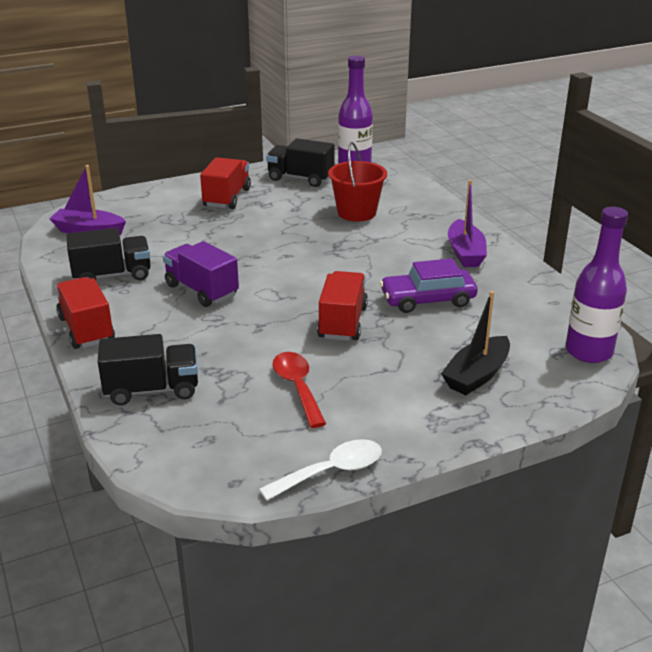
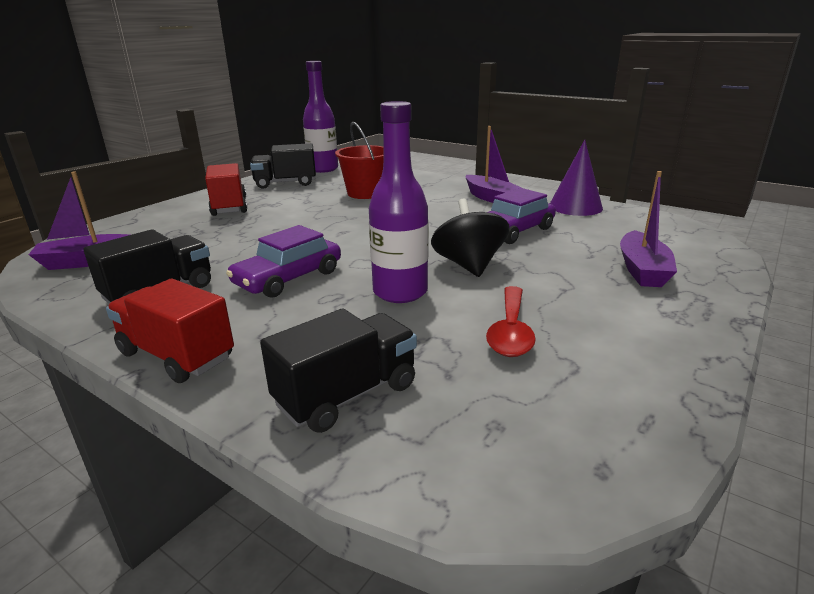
camera: 30 degrees left, 5 degrees down
purple truck [163,241,239,307] -> purple car [226,225,341,298]
white spoon [259,439,382,501] -> none
red spoon [272,352,326,428] -> red spoon turned 120 degrees counterclockwise [486,286,536,357]
red truck [317,271,368,341] -> black spinning top [431,199,510,277]
black boat [441,291,510,395] -> purple boat [620,171,677,287]
purple bottle [565,207,628,363] -> purple bottle moved to [369,101,429,303]
none -> purple cone [550,140,603,216]

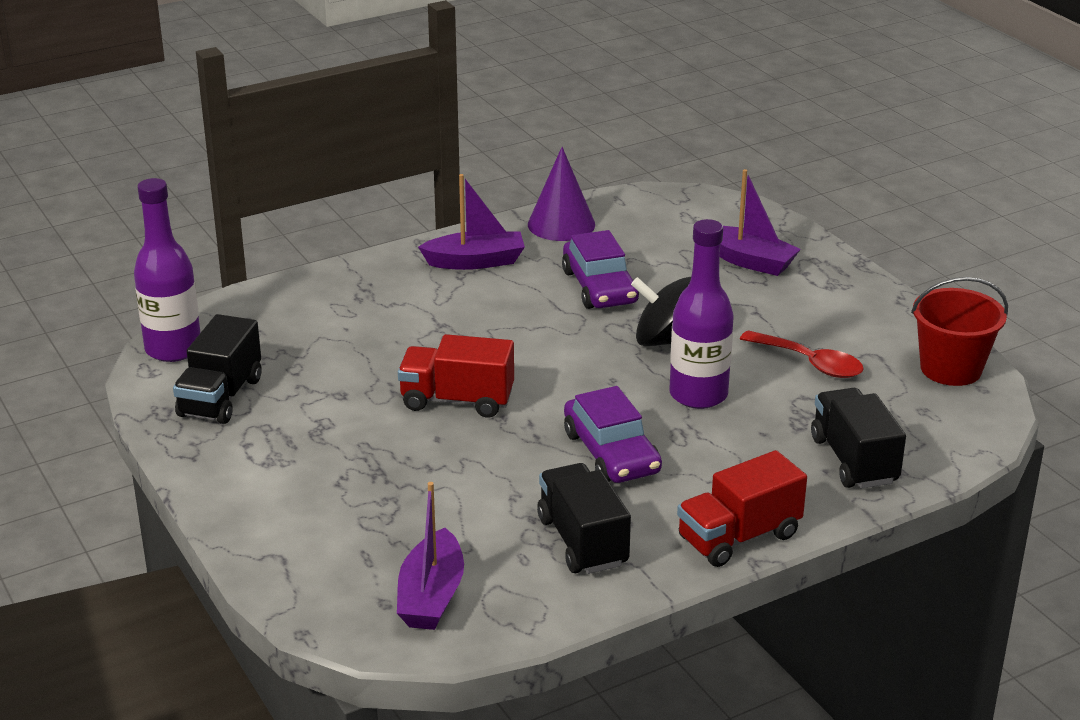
camera: 65 degrees left, 5 degrees up
red truck [205,163,247,216] -> red truck moved to [398,334,514,418]
red bucket [335,122,384,199] -> red bucket moved to [911,277,1008,386]

